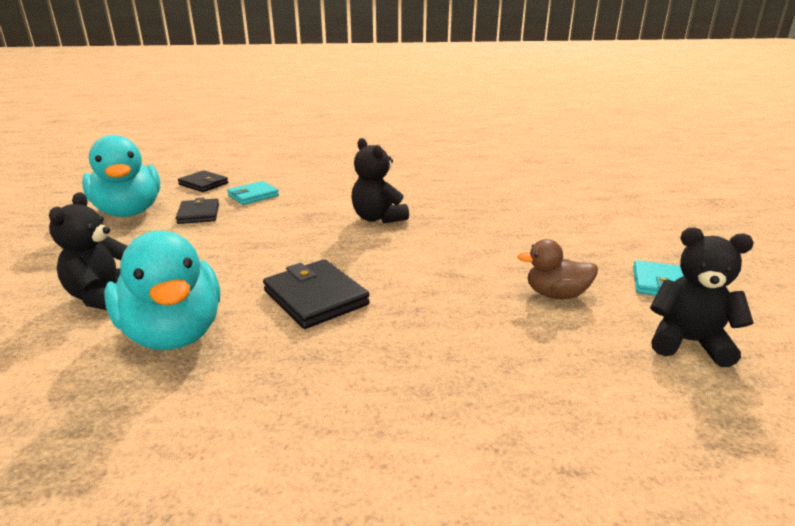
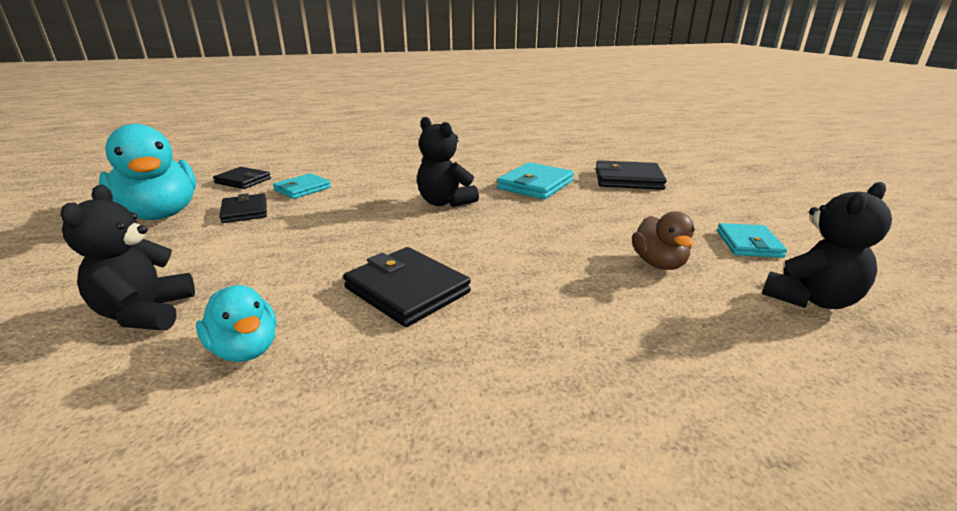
camera: 10 degrees left, 0 degrees up
turquoise duck [104,231,220,350] -> turquoise duck [196,285,276,362], size x0.54
brown duck [518,239,598,299] -> brown duck turned 90 degrees counterclockwise [632,211,695,270]
black teddy bear [650,227,754,367] -> black teddy bear turned 135 degrees clockwise [762,182,892,309]
none -> turquoise wallet [497,162,574,199]
none -> black wallet [596,160,667,190]

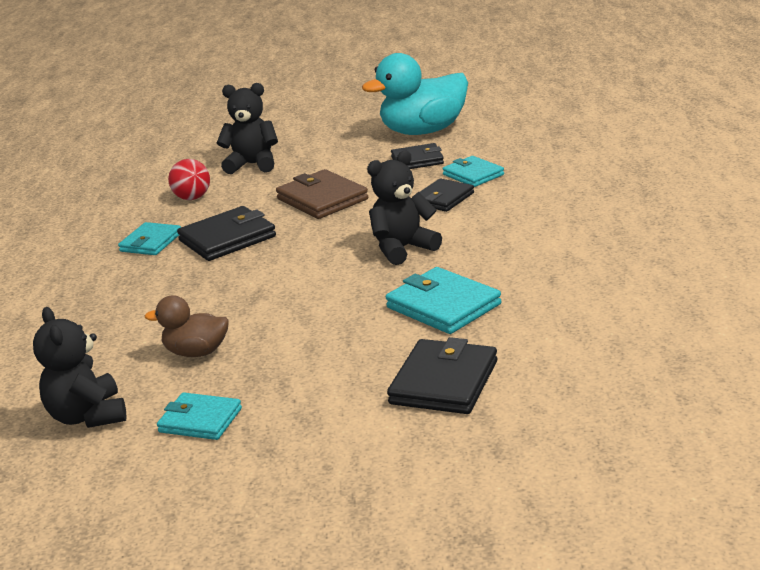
camera: 105 degrees right, 0 degrees up
turquoise duck [196,285,276,362] -> red ball [168,159,210,200]
black wallet [213,167,271,189] -> black wallet moved to [412,178,474,212]
none -> turquoise wallet [118,222,181,255]
none -> brown wallet [276,169,368,219]

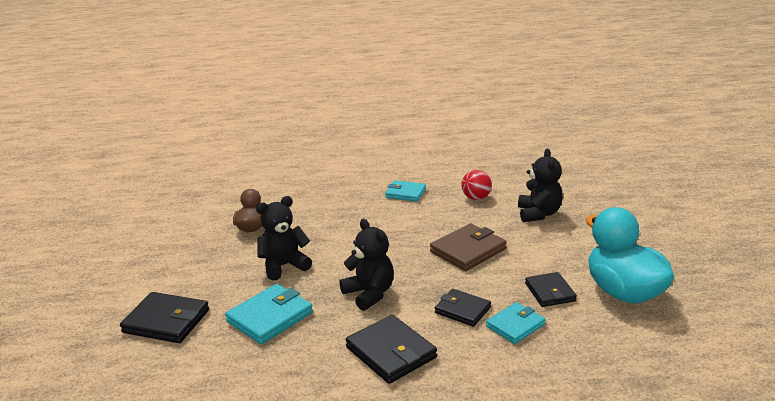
camera: 85 degrees right, 0 degrees up
black teddy bear [33,307,127,428] -> black teddy bear moved to [256,196,312,280]
turquoise wallet [157,392,242,440] -> none
black wallet [177,206,276,261] -> black wallet moved to [346,315,437,384]

